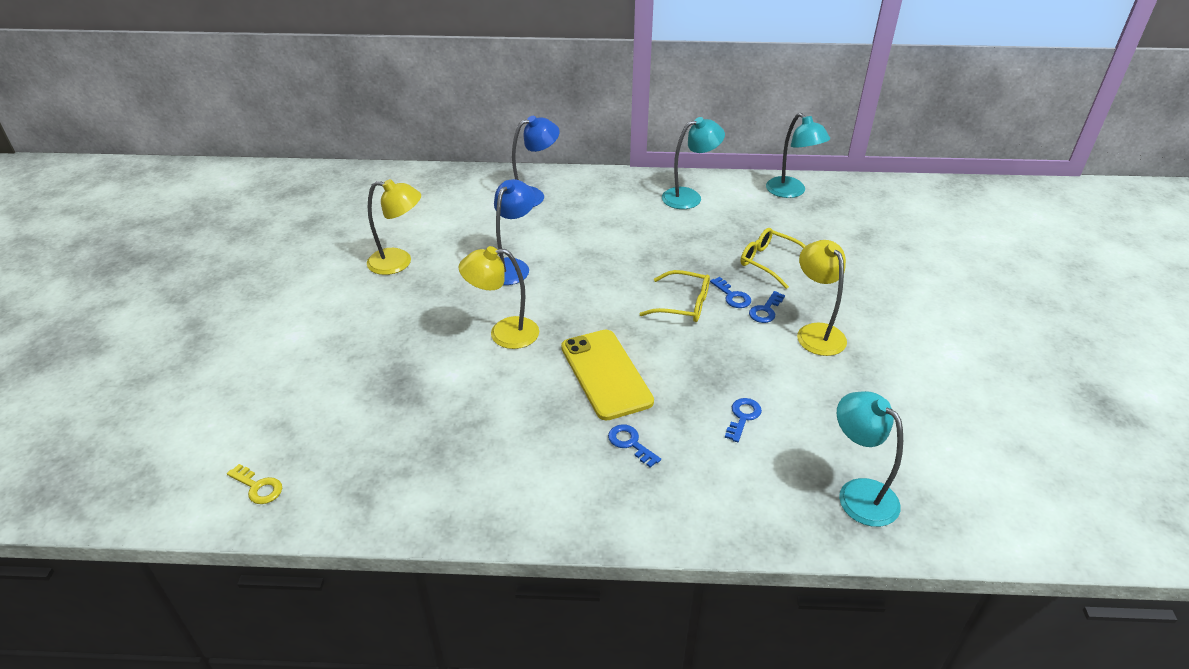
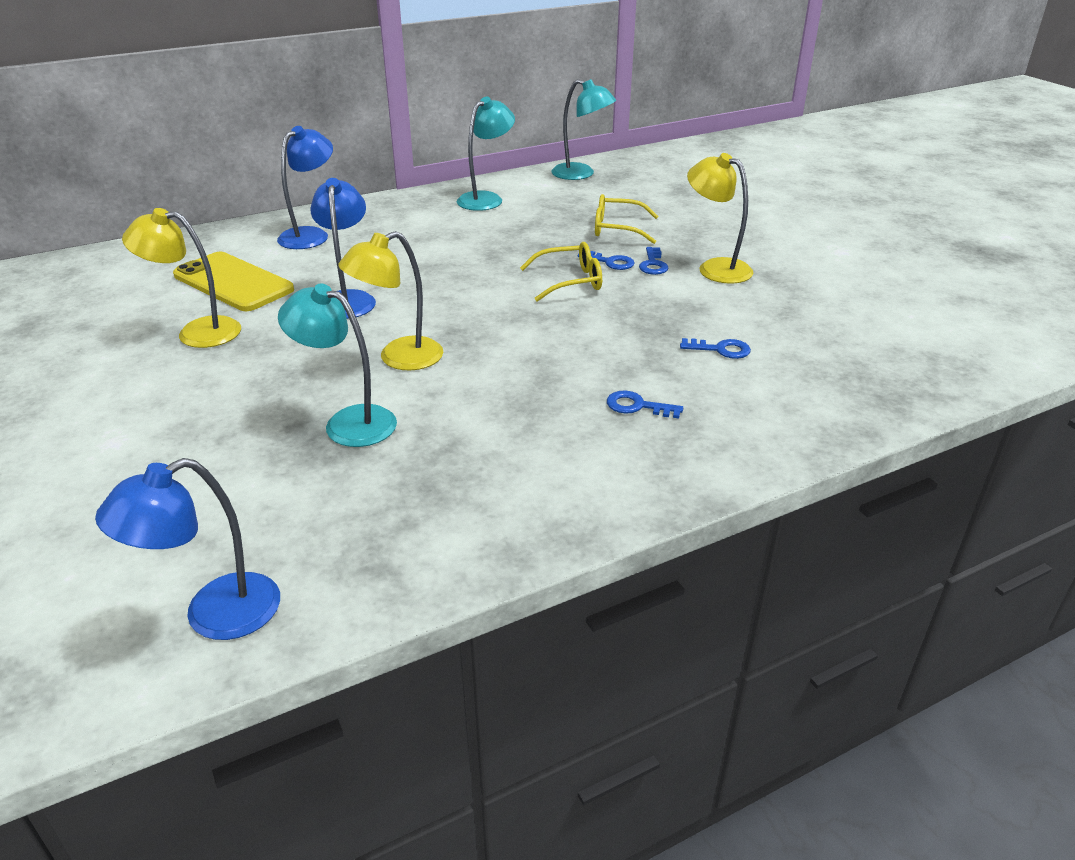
camera: 30 degrees left, 5 degrees down
yellow key [227,464,282,504] -> blue lamp [95,458,280,640]
yellow lamp [367,179,421,275] -> yellow lamp turned 150 degrees counterclockwise [122,208,241,348]
yellow phone [561,330,654,421] -> yellow phone moved to [173,252,294,311]
blue key [725,398,762,442] -> blue key turned 105 degrees clockwise [680,338,751,359]
turquoise lamp [837,391,903,527] -> turquoise lamp moved to [278,284,397,447]

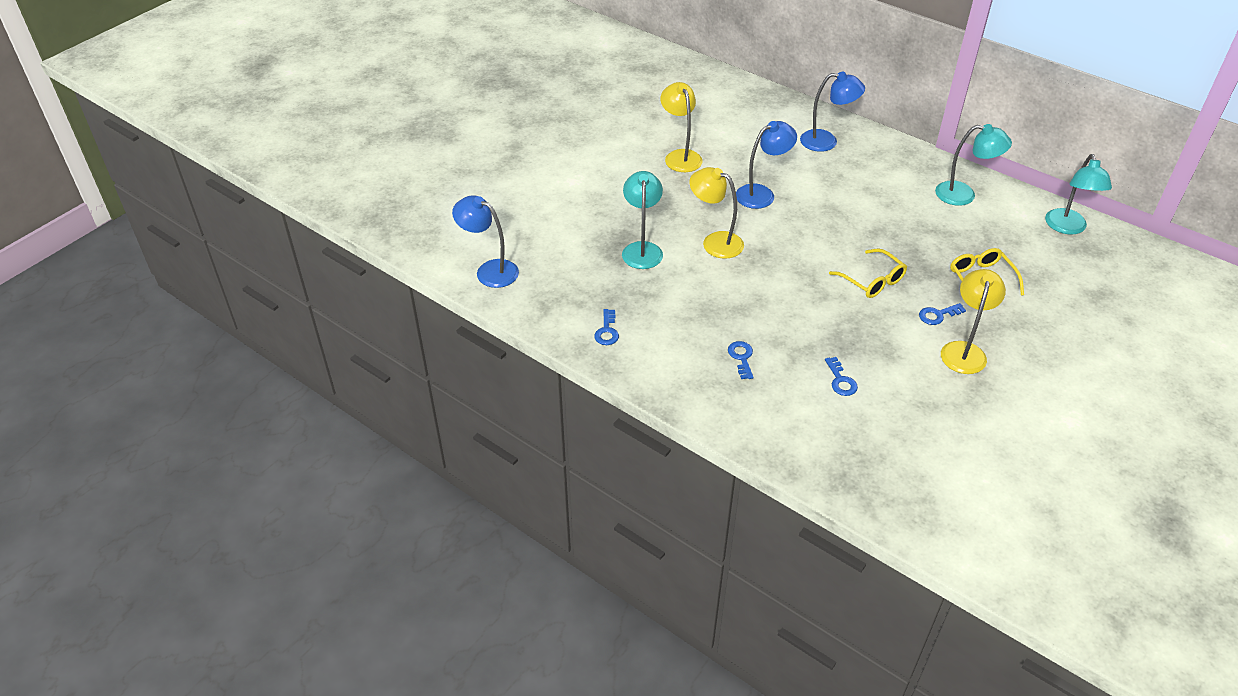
camera: 65 degrees right, 10 degrees up
yellow phone [173,252,294,311] -> none
blue key [578,251,634,270] -> blue key moved to [594,309,619,345]

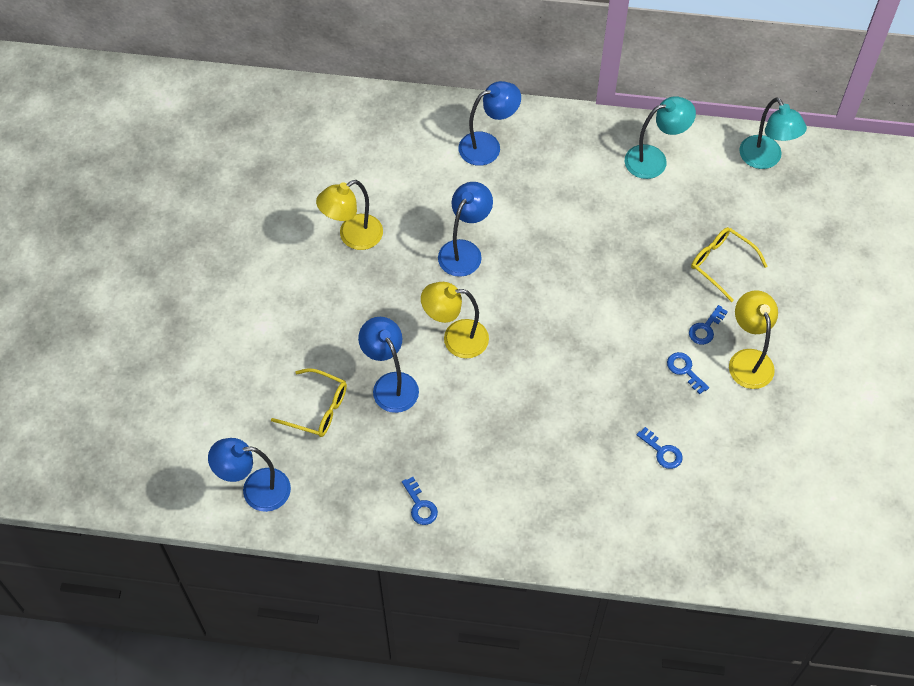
camera: 30 degrees left, 15 degrees up
turquoise lamp [622,171,663,269] -> blue lamp [358,317,419,413]
yellow lamp [661,82,702,172] -> yellow lamp turned 75 degrees counterclockwise [316,180,383,250]
blue key [728,341,753,379] -> blue key moved to [667,352,709,394]
yellow glasses [829,249,907,298] -> yellow glasses moved to [271,368,347,437]

